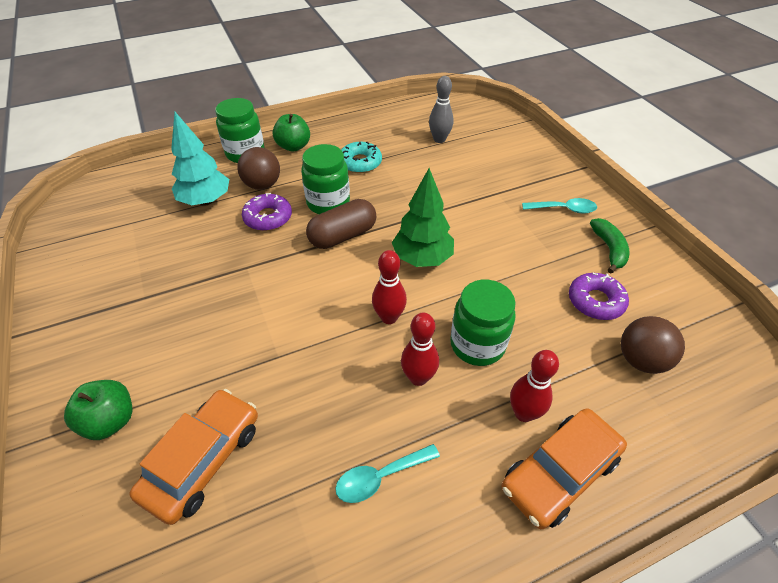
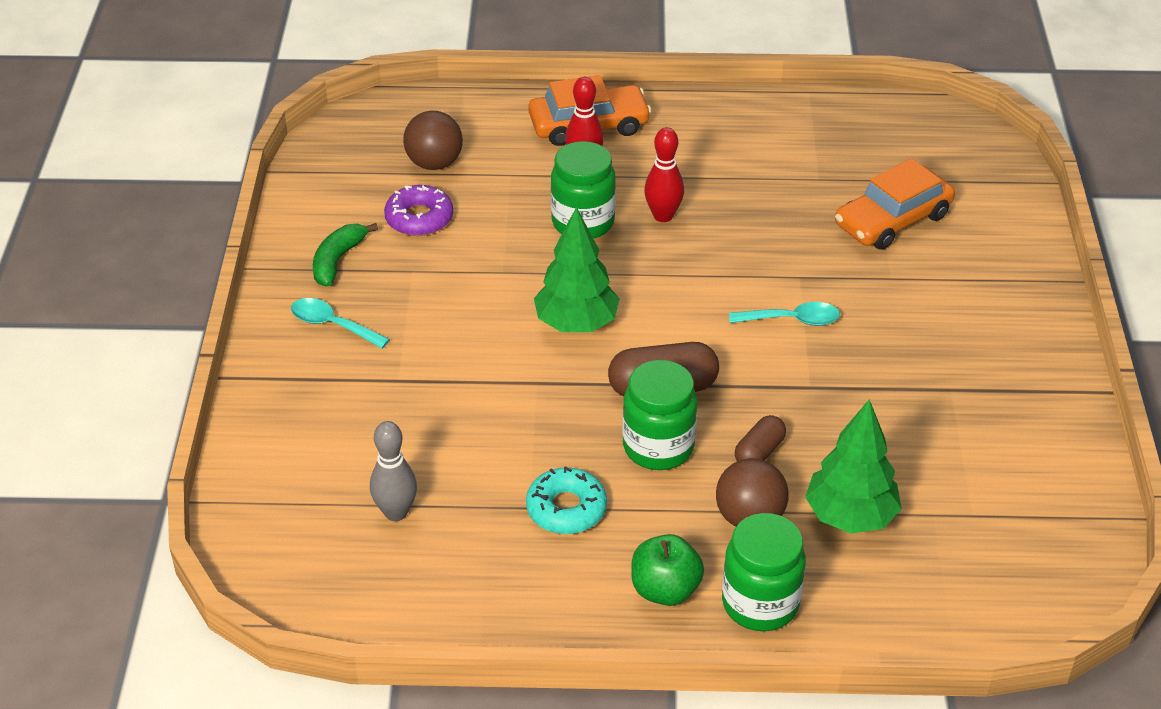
camera: 155 degrees left, 5 degrees down
green apple [64,380,132,440] -> none
turquoise tree [171,112,229,206] -> green tree [805,399,902,534]
purple donut [242,193,292,231] -> brown capsule [735,415,786,461]
turquoise spoon [335,444,440,503] -> turquoise spoon moved to [729,302,840,326]
red bowling pin [372,250,407,324] -> none

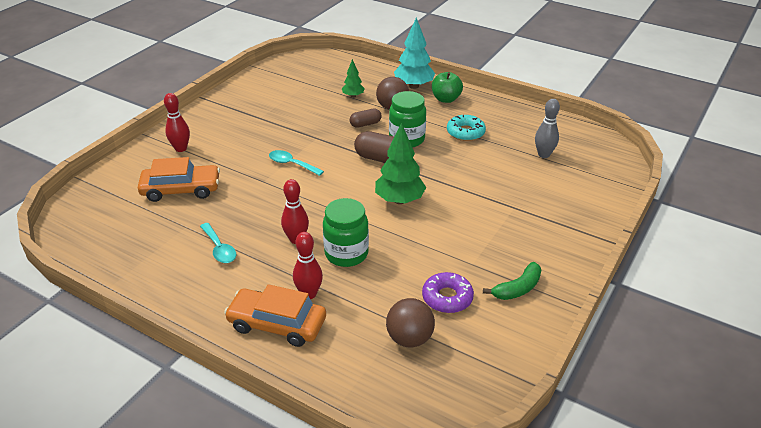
camera: 150 degrees left, 5 degrees down
turquoise spoon [291,298,390,349] -> turquoise spoon moved to [200,223,236,263]
green jar [722,513,806,631] -> turquoise tree [394,17,435,89]
green tree [805,399,902,534] -> green tree [342,59,365,98], size x0.55
none -> red bowling pin [164,93,190,152]

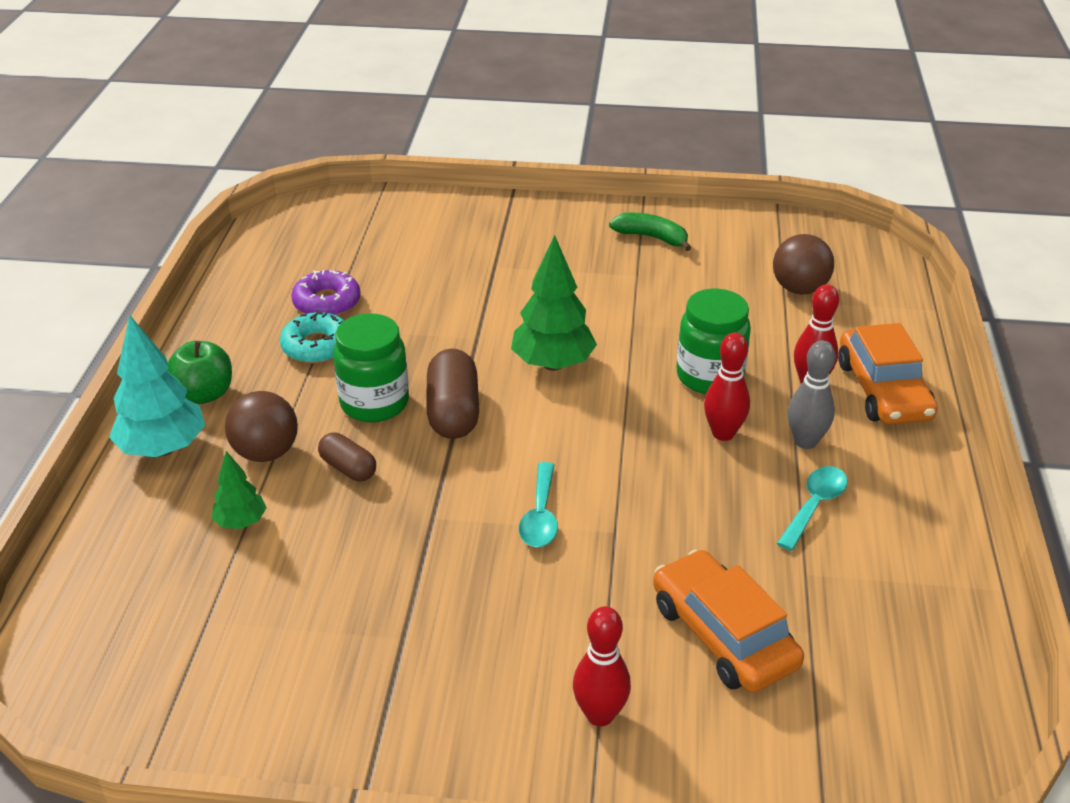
camera: 115 degrees left, 0 degrees up
purple donut [422,272,474,313] -> purple donut moved to [291,270,361,316]
grey bowling pin [535,99,560,158] -> grey bowling pin moved to [788,340,836,449]

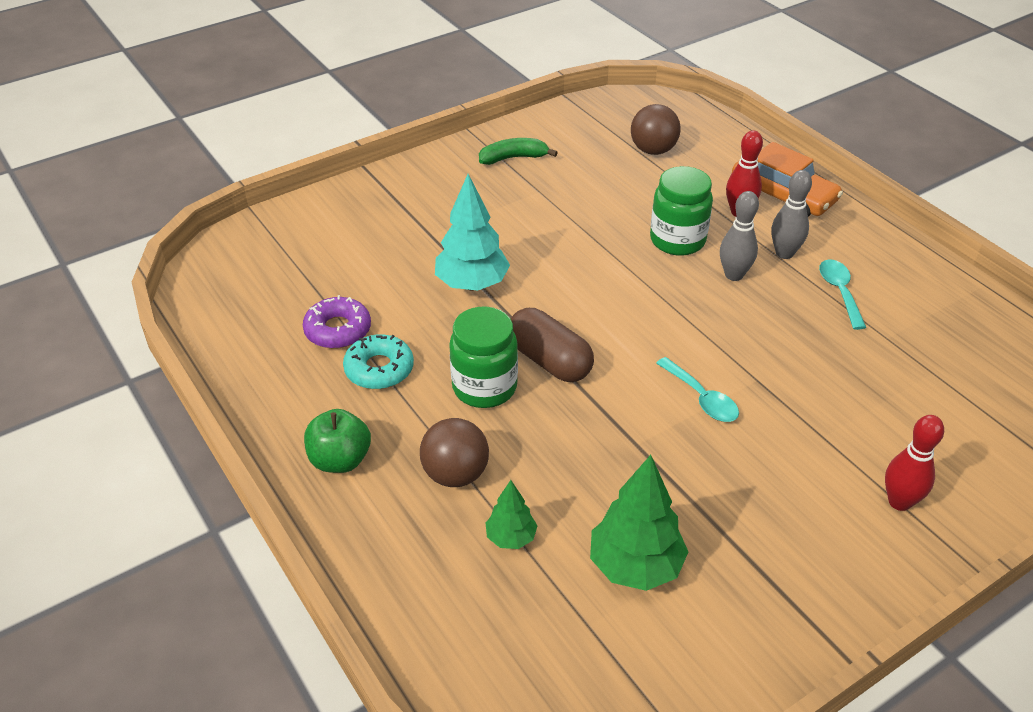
camera: 40 degrees left, 5 degrees up
turquoise tree [109,315,205,457] -> turquoise tree moved to [435,174,510,291]
brown capsule [318,432,376,481] -> none
green tree [511,235,597,371] -> green tree moved to [590,455,688,591]
orange car [653,549,804,693] -> none
red bowling pin [704,332,750,441] -> grey bowling pin [720,191,759,281]

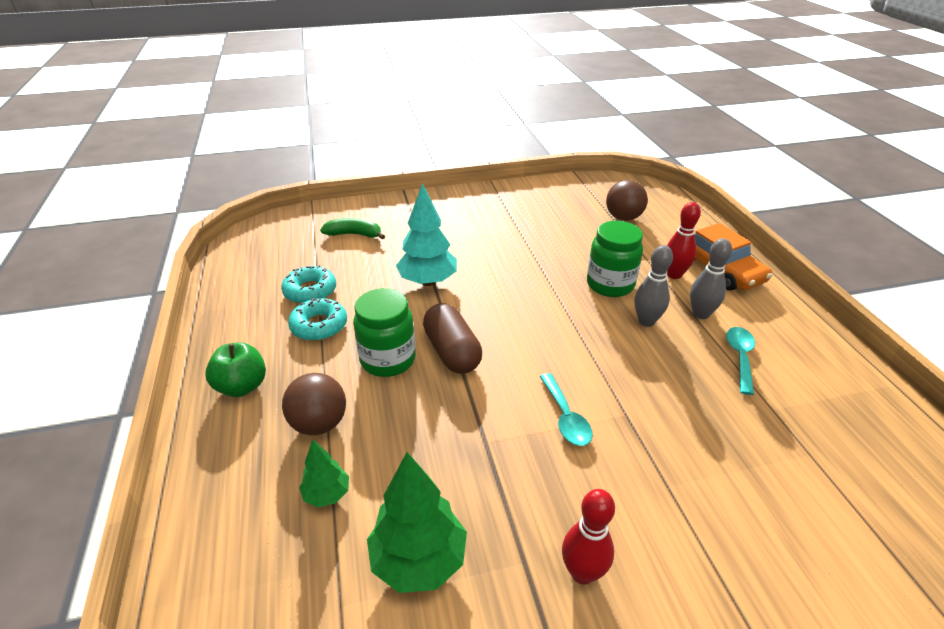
camera: 20 degrees right, 5 degrees down
purple donut [303,295,371,349] -> turquoise donut [281,265,336,304]
green banana [479,138,558,165] -> green banana moved to [320,218,385,239]
red bowling pin [885,415,944,511] -> red bowling pin moved to [562,489,615,585]

